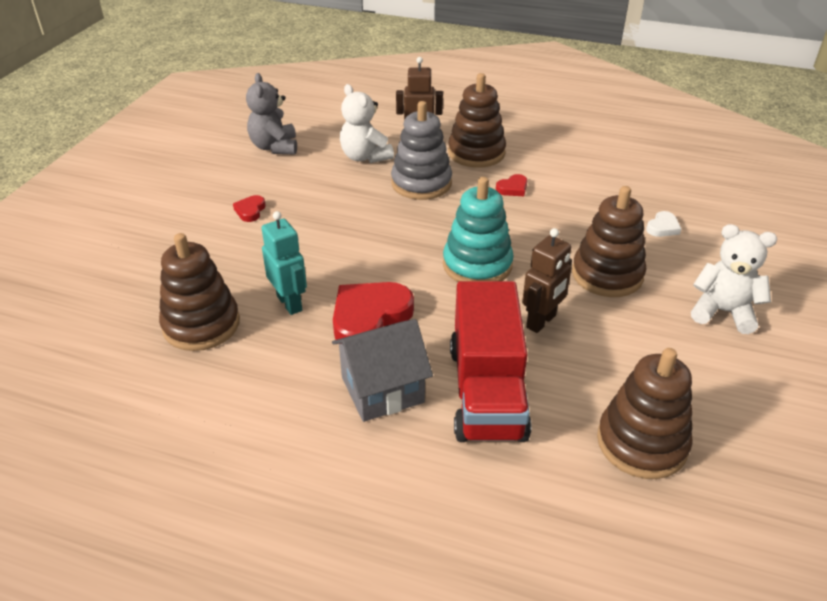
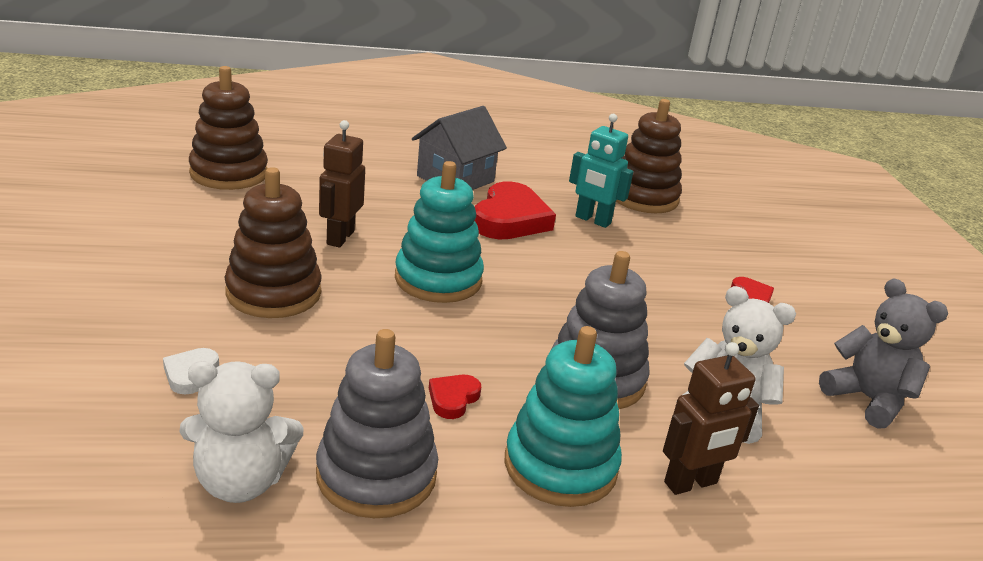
camera: 150 degrees right, 10 degrees down
brown stacking toy [448,73,506,168] -> turquoise stacking toy [505,326,622,507]
red truck [450,281,531,442] -> none
white teddy bear [691,224,777,334] -> white teddy bear moved to [180,361,304,503]
none -> grey stacking toy [316,329,438,518]

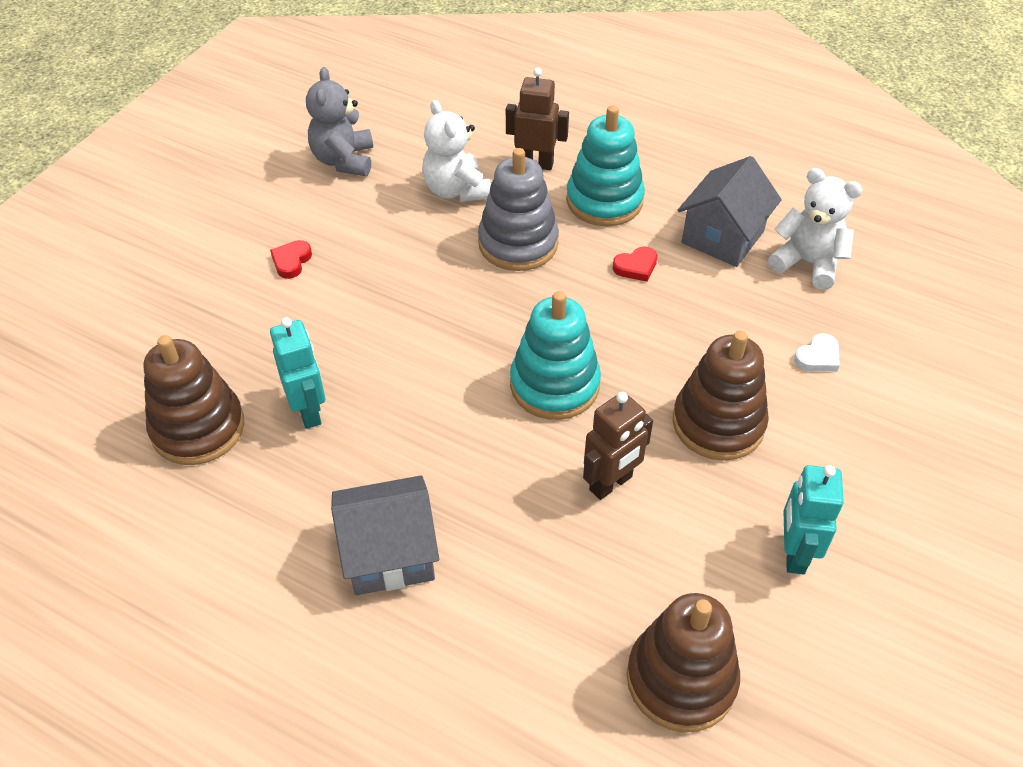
camera: 140 degrees left, 20 degrees up
grey stacking toy [316,329,438,518] -> grey house [678,156,782,267]
red heart [475,182,556,239] -> none
none -> turquoise robot [784,465,844,574]

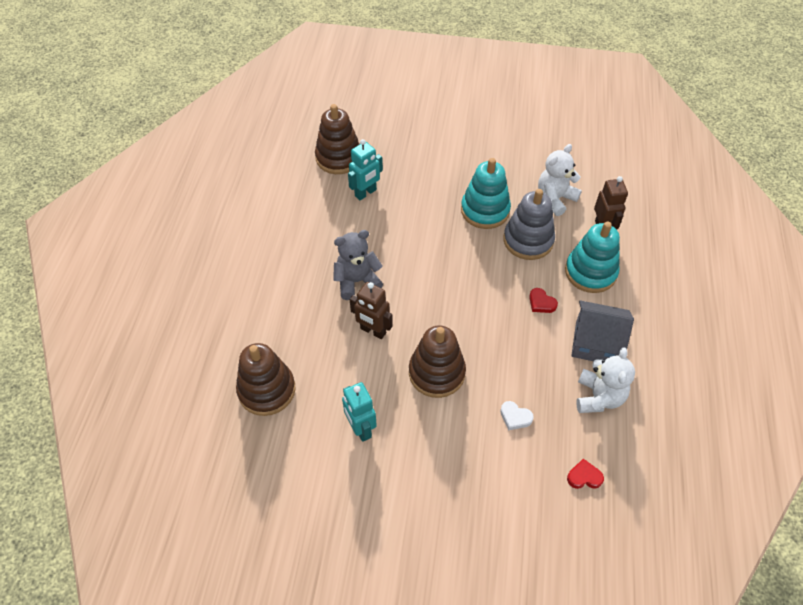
camera: 70 degrees right, 5 degrees up
red heart [270,240,312,279] -> red heart moved to [567,459,604,489]
grey teddy bear [306,67,373,176] -> grey teddy bear moved to [333,230,383,300]
grey house [331,475,439,595] -> none
turquoise stacking toy [510,291,601,420] -> turquoise stacking toy moved to [461,158,511,229]
turquoise robot [784,465,844,574] -> turquoise robot turned 105 degrees counterclockwise [342,382,377,442]

